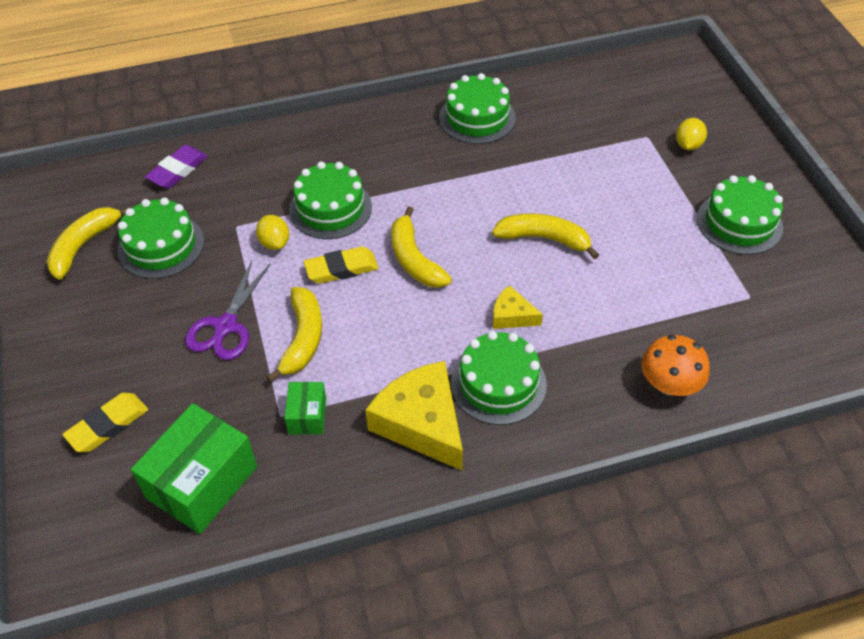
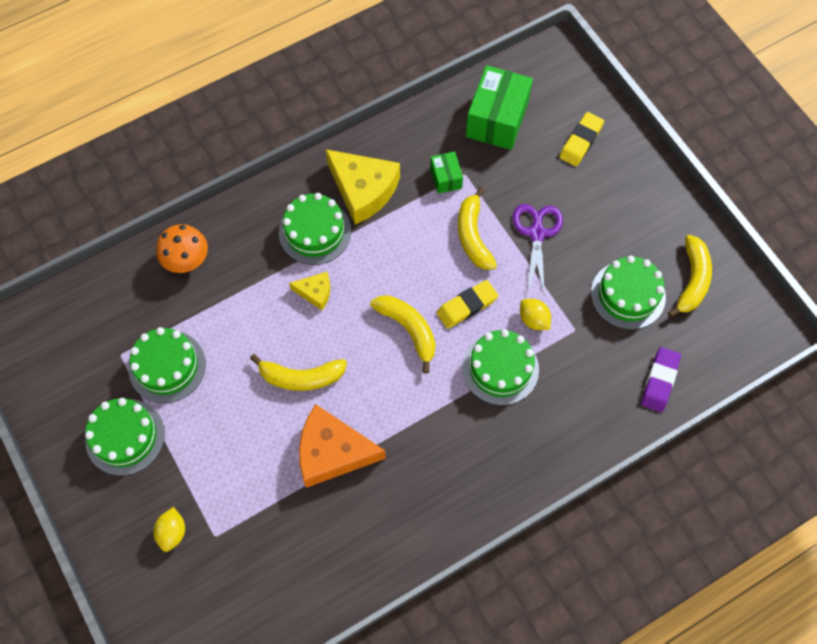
camera: 165 degrees right, 15 degrees up
green cake [439,73,516,144] -> green cake moved to [129,327,206,403]
none -> orange cheese [299,404,386,488]

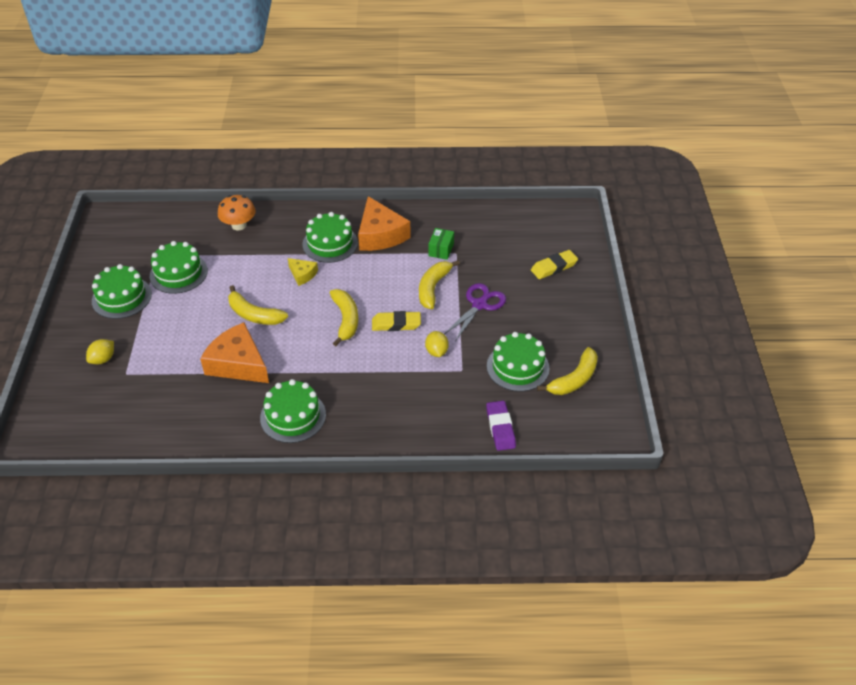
camera: 30 degrees right, 20 degrees down
yellow cheese [325,149,400,225] -> orange cheese [358,196,411,251]
green cake [462,329,539,405] -> green cake moved to [260,379,326,443]
green box [466,65,533,150] -> none
purple eraser [641,347,681,412] -> purple eraser turned 60 degrees counterclockwise [486,401,516,451]

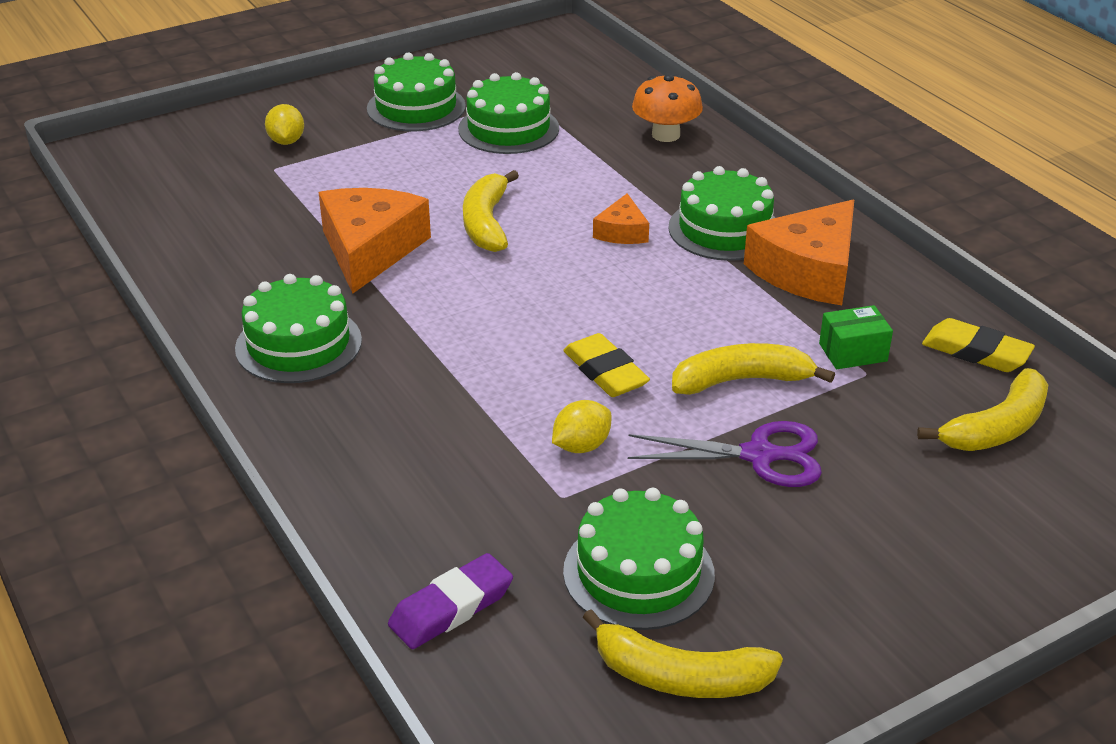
camera: 60 degrees right, 10 degrees down
yellow lemon [86,339,114,364] -> yellow lemon turned 75 degrees clockwise [265,104,304,145]
yellow cheese [288,258,318,286] -> orange cheese [593,193,649,244]
yellow banana [330,289,358,346] -> yellow banana moved to [917,368,1048,451]
yellow eraser [531,250,578,279] -> yellow eraser moved to [922,318,1035,372]

